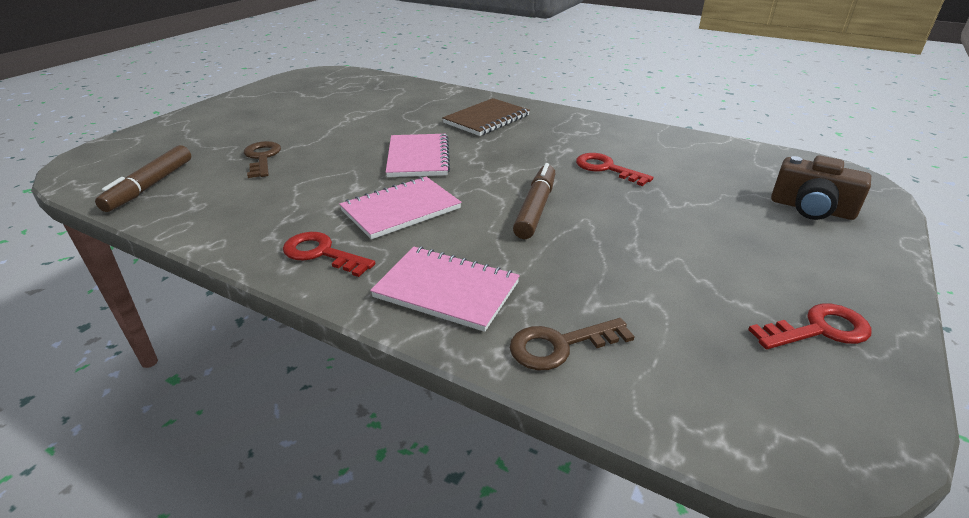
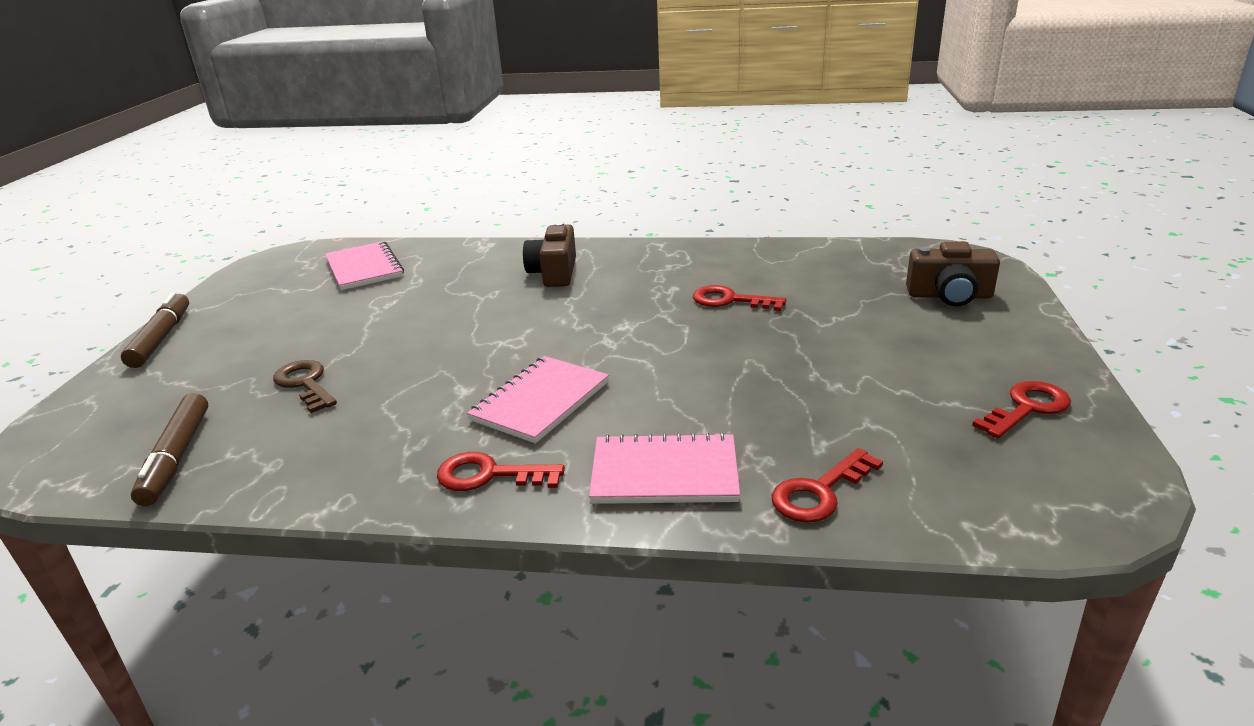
camera: 20 degrees left, 5 degrees down
pink notebook [386,134,450,177] -> pink notebook moved to [325,241,404,290]
brown notebook [442,98,530,136] -> brown camera [523,222,576,287]
brown key [510,318,635,370] -> red key [772,448,883,523]
brown marker [513,163,556,239] -> brown marker moved to [121,292,189,368]

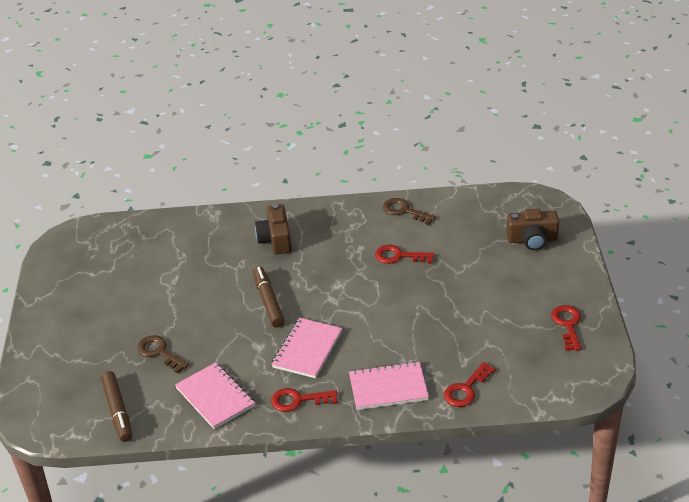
camera: 10 degrees left, 10 degrees up
brown marker [121,292,189,368] -> brown marker moved to [253,266,285,328]
pink notebook [325,241,404,290] -> pink notebook moved to [175,362,255,429]
red key [972,381,1071,439] -> red key turned 45 degrees counterclockwise [551,305,581,351]
none -> brown key [383,198,436,225]

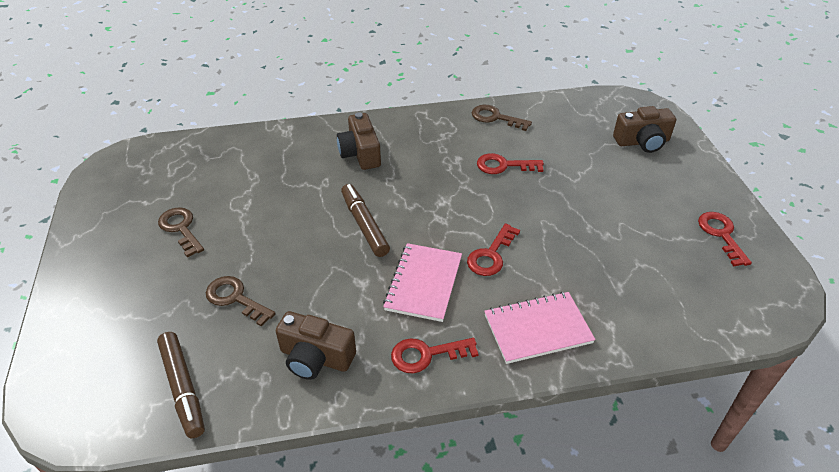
camera: 10 degrees left, 5 degrees up
pink notebook [175,362,255,429] -> brown camera [276,311,356,380]
red key [444,362,496,407] -> red key moved to [467,223,520,276]
none -> brown key [158,207,204,257]

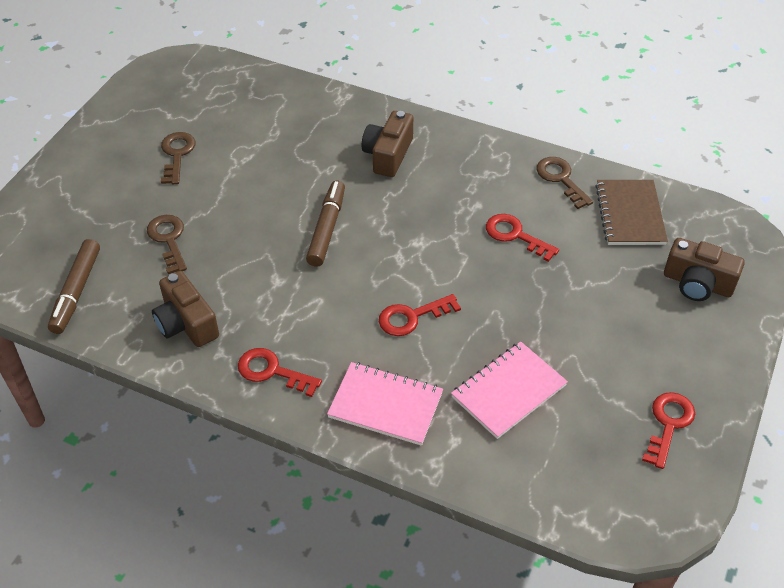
camera: 35 degrees right, 5 degrees up
pink notebook [383,243,462,322] -> pink notebook moved to [451,342,568,439]
none -> brown notebook [595,180,668,245]

